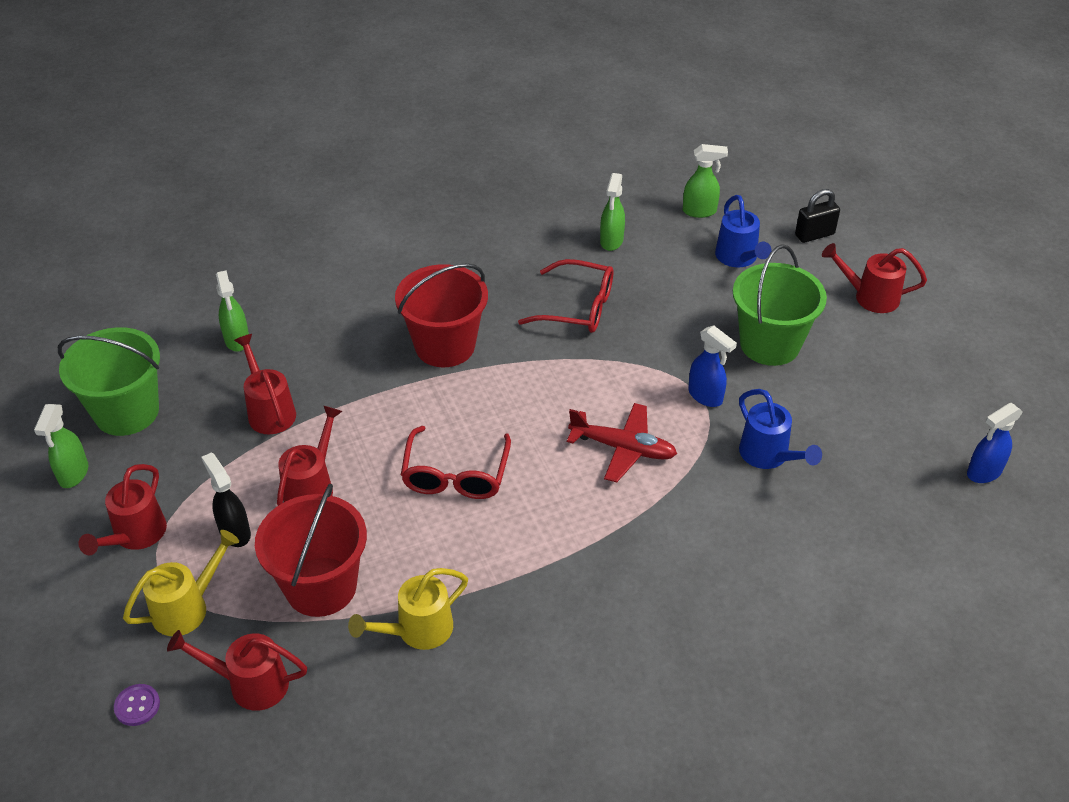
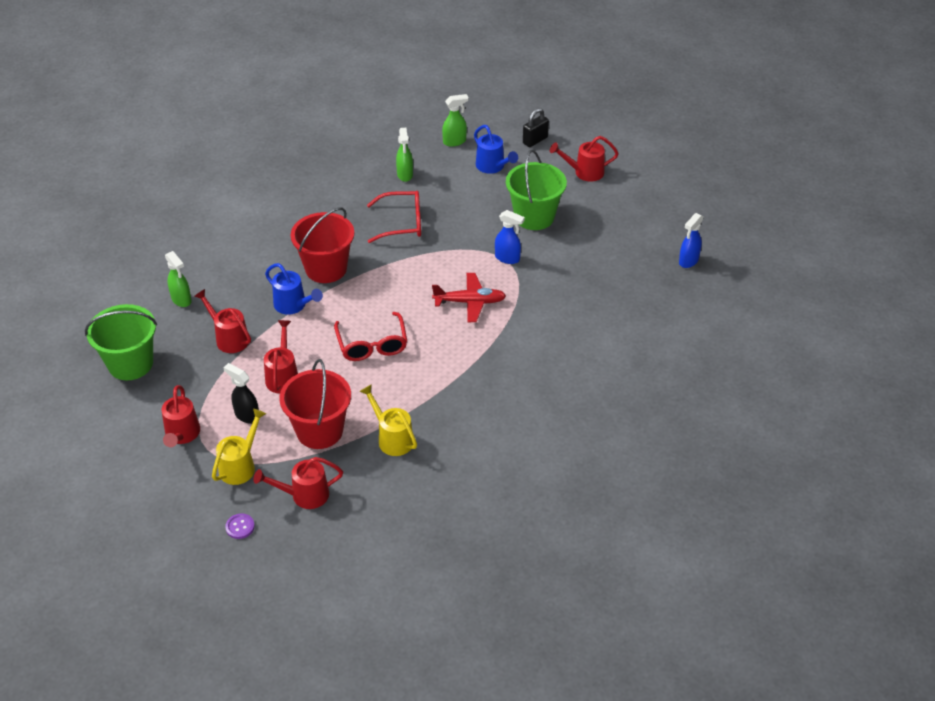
camera: 20 degrees left, 0 degrees up
green spray bottle [34,404,88,488] -> none
yellow watering can [348,568,468,650] -> yellow watering can turned 105 degrees clockwise [359,384,417,456]
blue watering can [739,389,822,469] -> blue watering can moved to [265,263,323,315]

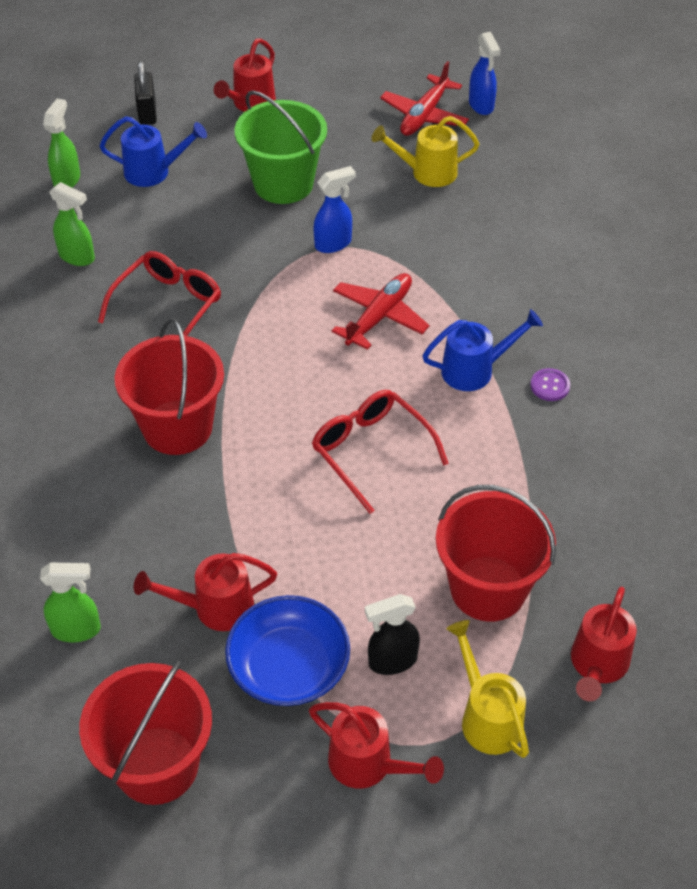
camera: 55 degrees left, 5 degrees up
green bucket [85,304,157,380] -> red bucket [79,661,212,805]
purple button [225,514,255,539] -> purple button moved to [531,368,570,401]
red watering can [264,320,298,394] -> none
blue watering can [265,263,323,315] -> blue watering can moved to [422,309,543,391]
red glasses [334,312,407,361] -> red glasses turned 150 degrees counterclockwise [312,390,449,514]
yellow watering can [359,384,417,456] -> yellow watering can moved to [372,116,479,187]
none -> blue bowl [225,595,350,706]
none -> red plane [380,61,469,136]

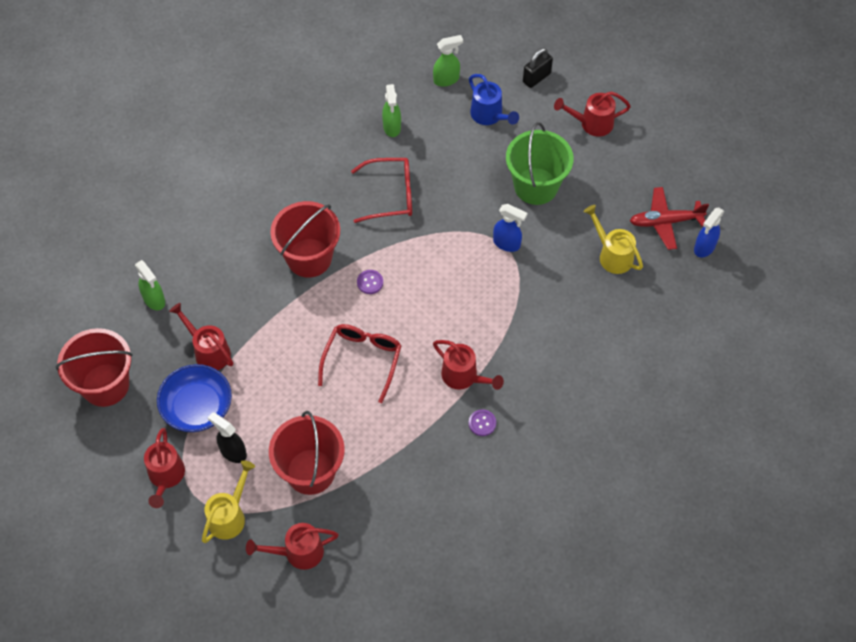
camera: 55 degrees right, 10 degrees up
red plane [331,273,430,350] -> none
blue watering can [422,309,543,391] -> red watering can [433,340,504,390]
none -> purple button [357,270,383,294]

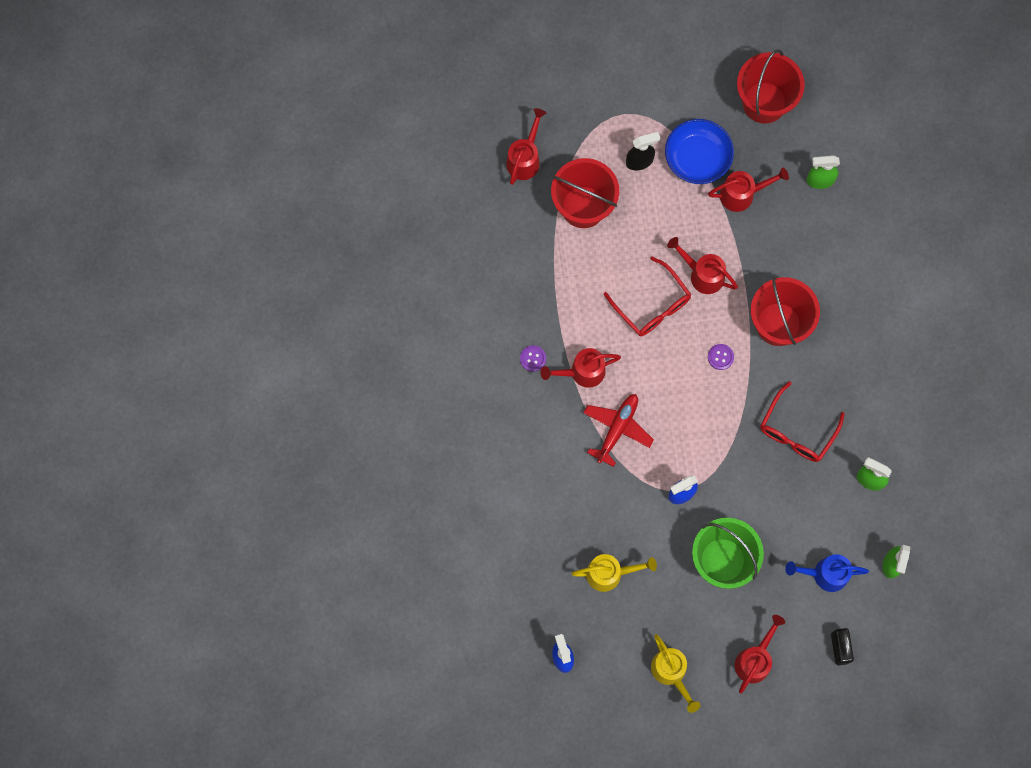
camera: 125 degrees right, 15 degrees up
red watering can [144,428,185,508] -> red watering can moved to [667,237,738,294]
yellow watering can [202,460,255,543] -> yellow watering can moved to [651,634,700,713]
red plane [630,187,709,250] -> red plane moved to [583,394,654,467]

